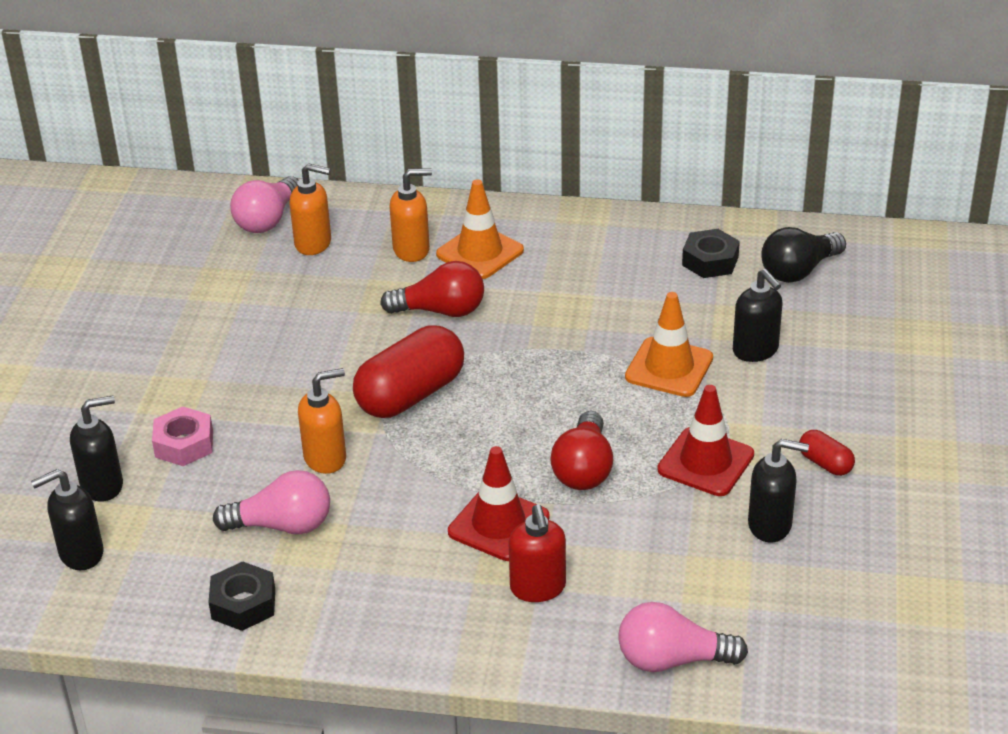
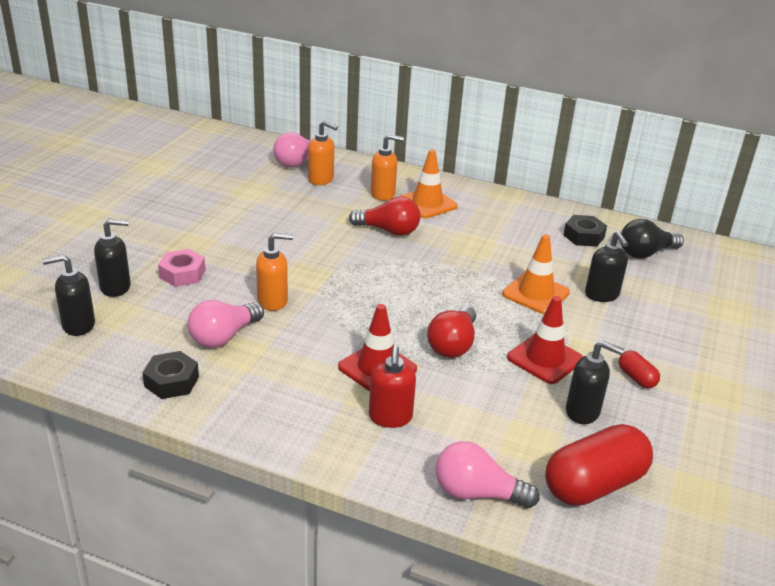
camera: 10 degrees right, 5 degrees down
pink light bulb [213,470,330,534] -> pink light bulb turned 120 degrees clockwise [188,300,264,348]
red capsule [353,326,464,418] -> red capsule moved to [545,424,653,506]

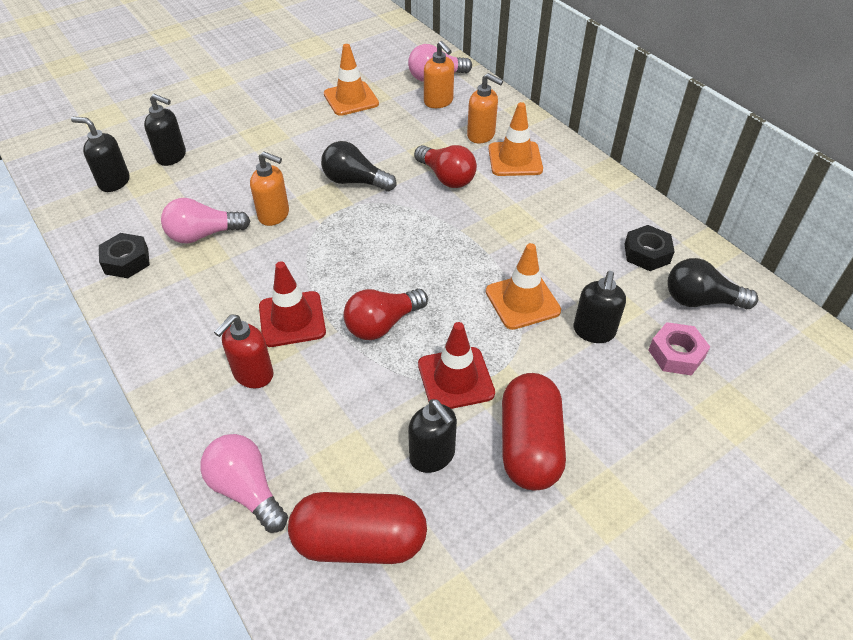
camera: 35 degrees right, 15 degrees up
pink nut [158,249,206,287] -> pink nut moved to [649,322,710,376]
red capsule [619,350,660,389] -> red capsule [502,373,566,490], size x2.14
none -> black light bulb [321,141,396,191]
none -> orange traffic cone [324,44,379,116]

